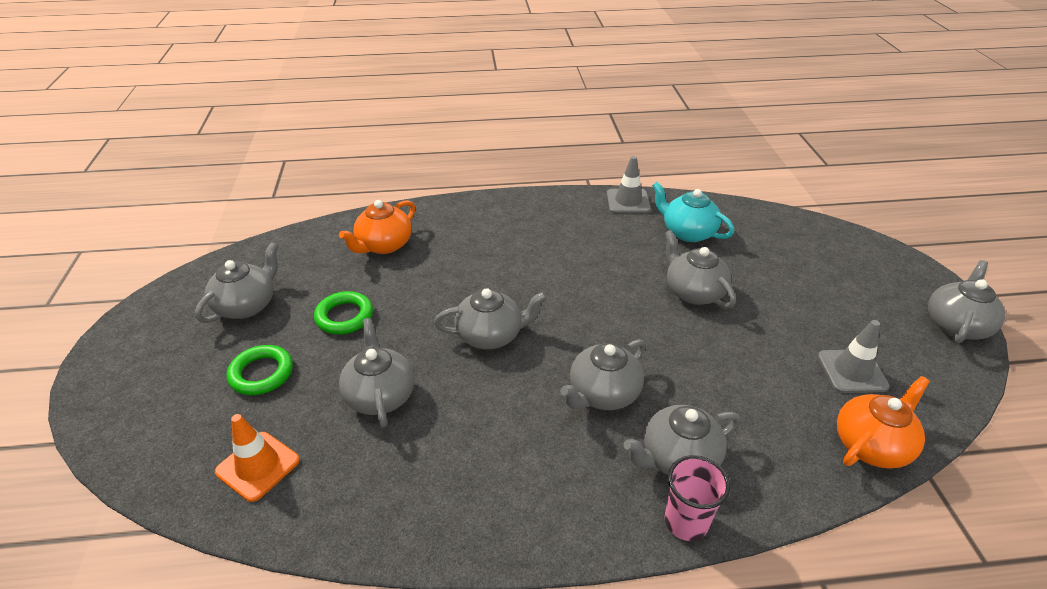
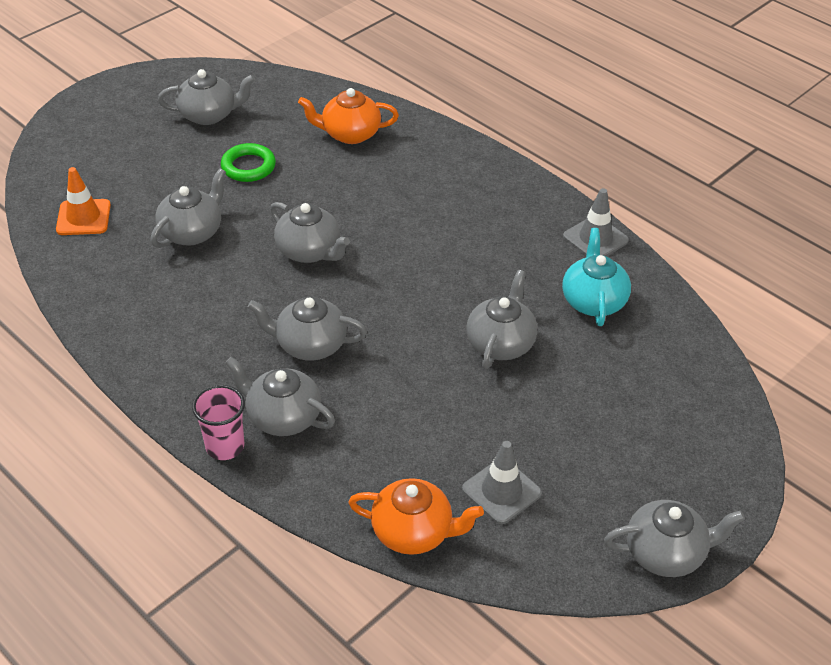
camera: 50 degrees right, 5 degrees up
green ring [226,345,293,395] -> none

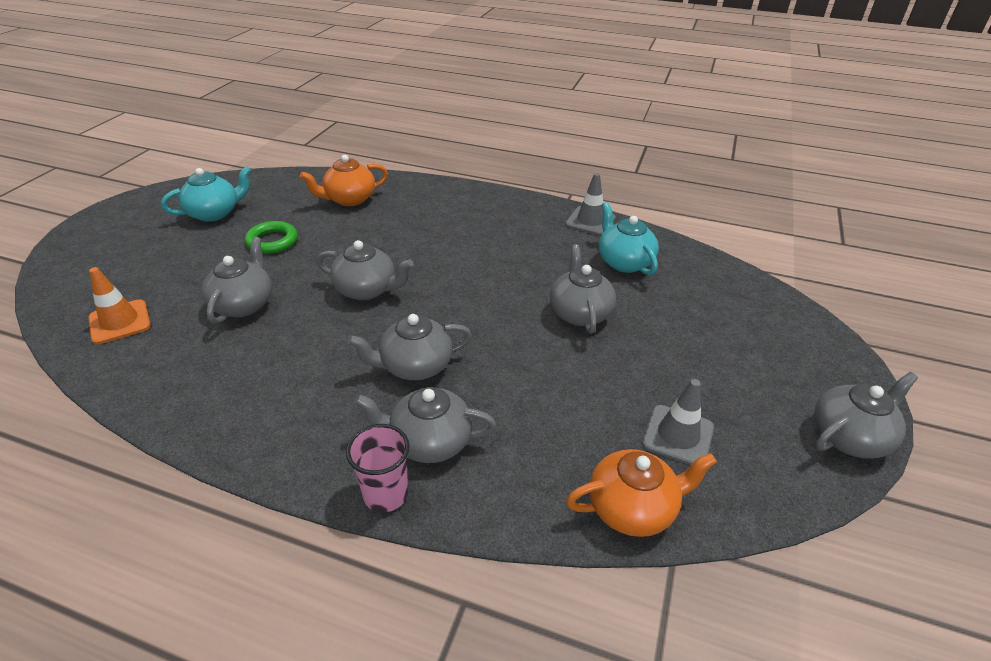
camera: 25 degrees left, 5 degrees down
grey teapot [158,69,255,125] -> turquoise teapot [161,166,252,222]

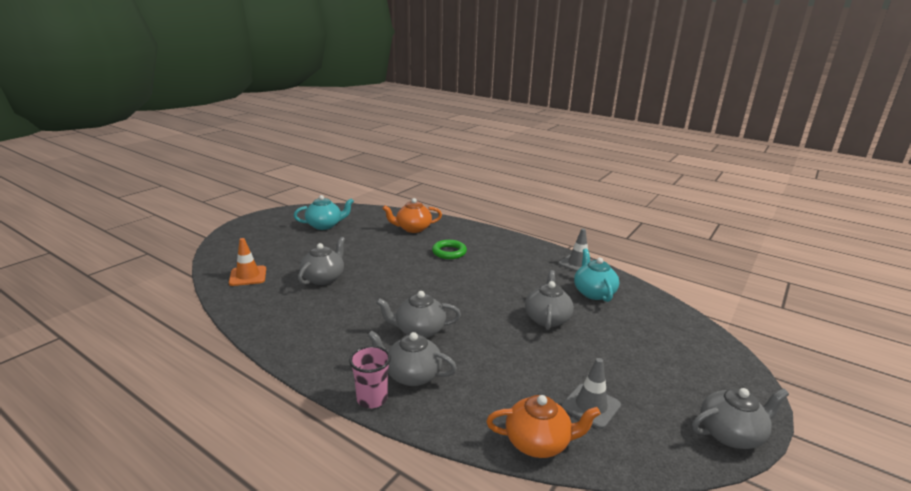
camera: 15 degrees right, 15 degrees down
green ring [245,221,298,254] -> green ring moved to [432,240,467,259]
grey teapot [317,240,413,300] -> none

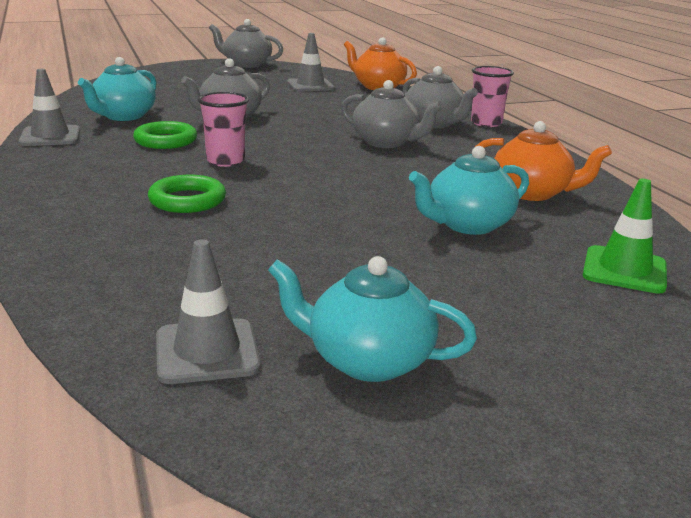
camera: 145 degrees left, 0 degrees up
orange traffic cone [229,238,266,286] -> green traffic cone [583,179,667,294]
grey teapot [298,237,345,285] -> turquoise teapot [409,146,529,235]
orange teapot [382,198,442,233] -> orange teapot moved to [475,121,612,201]
none -> green ring [133,121,197,149]
none -> grey traffic cone [156,239,260,384]
none -> pink cup [198,92,249,167]

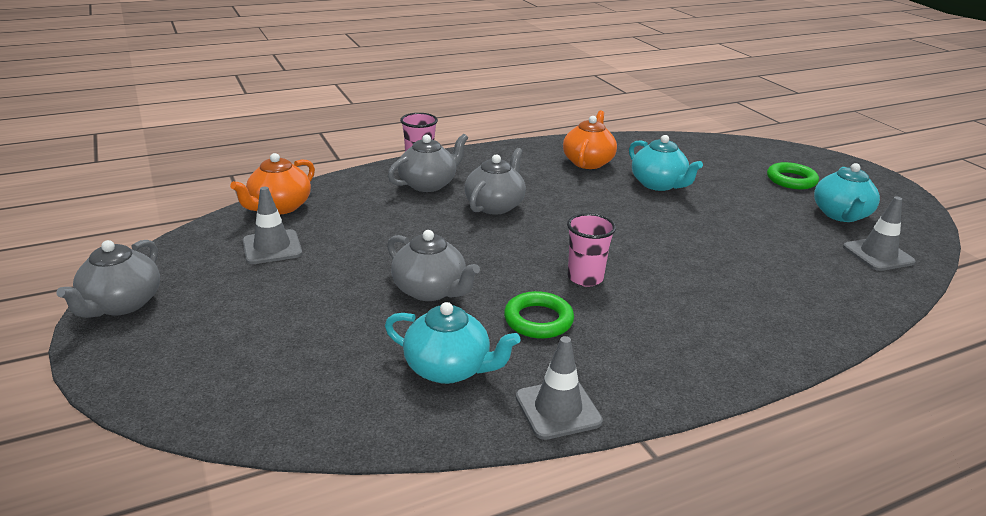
camera: 95 degrees left, 5 degrees up
green ring [148,175,226,213] -> green ring moved to [767,162,819,189]
green traffic cone [583,179,667,294] -> none

